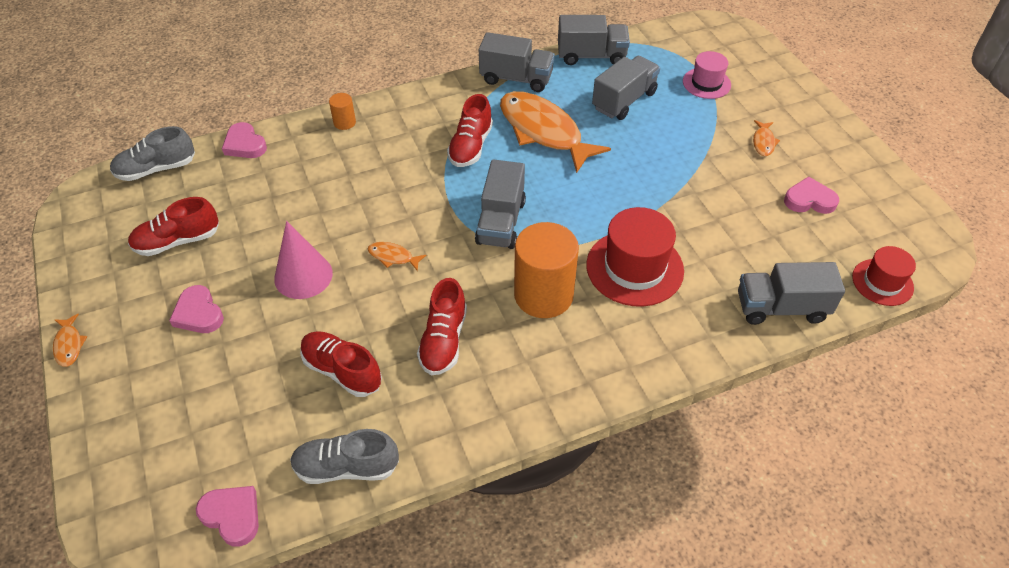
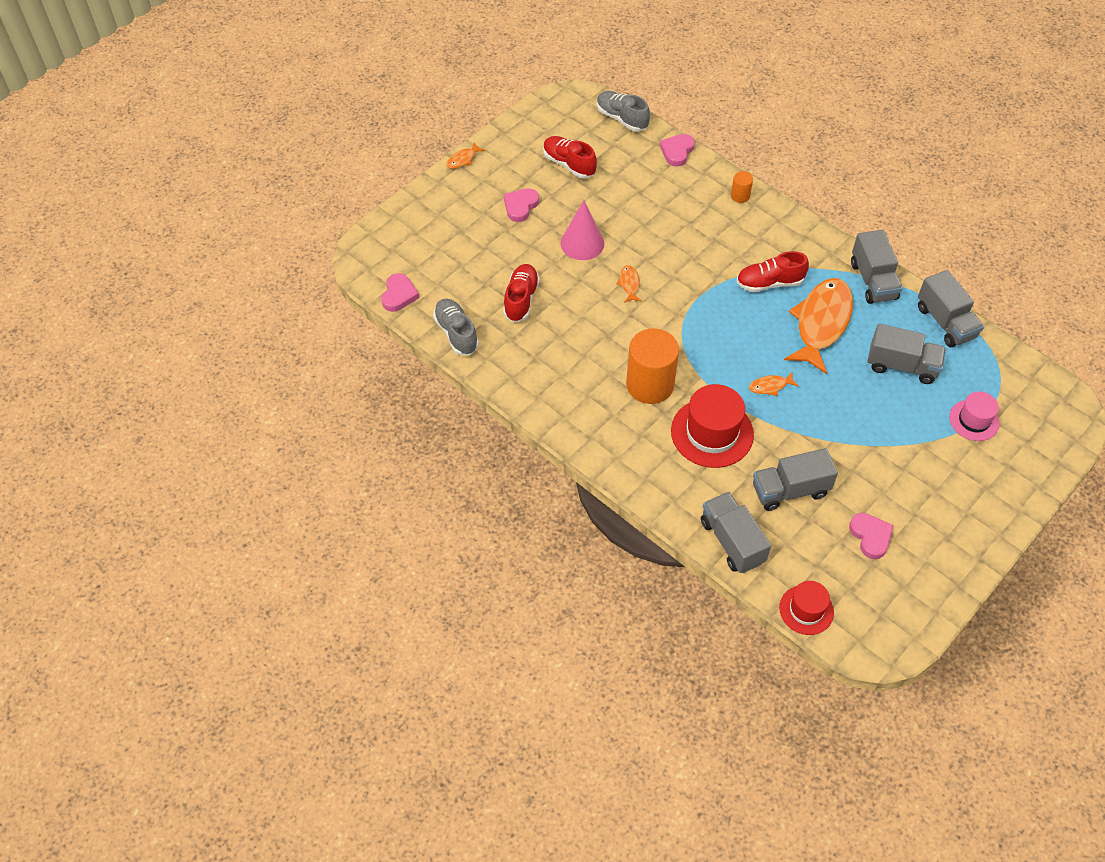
camera: 65 degrees right, 5 degrees up
red shoe [417,278,467,375] -> none
grey truck [475,159,526,249] -> grey truck moved to [753,448,838,511]
orange fish [753,120,780,156] -> orange fish moved to [749,373,799,396]

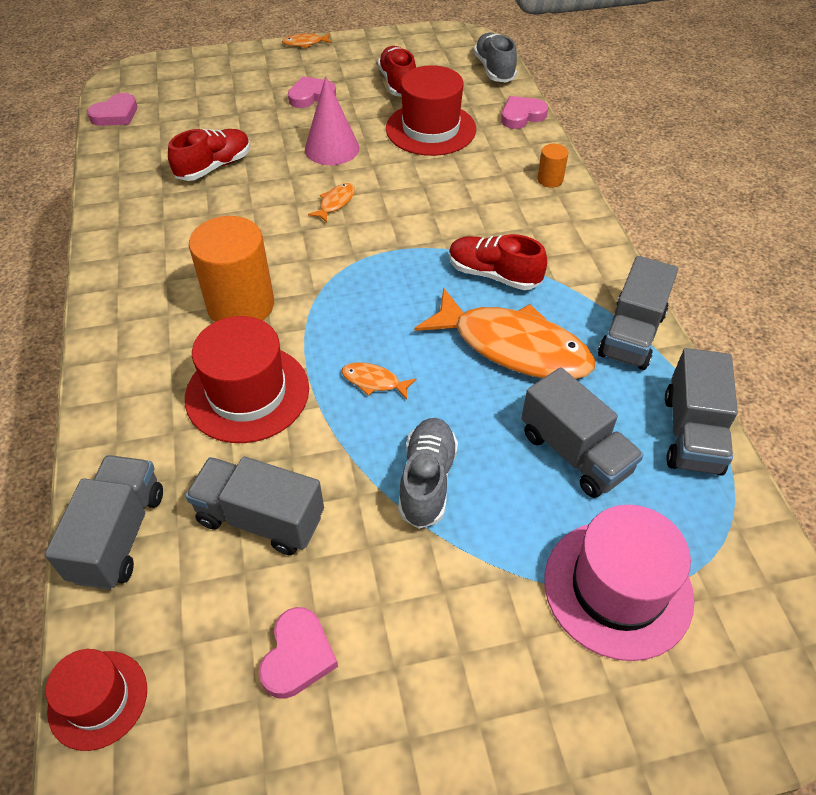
camera: 35 degrees right, 5 degrees down
grey shoe [433,299,479,355] -> grey shoe moved to [398,418,458,529]
orange fish [784,278,853,374] -> orange fish turned 60 degrees clockwise [414,288,595,379]
pink hat [949,392,1000,441] -> pink hat [544,505,694,661], size x1.66
none -> red hat [386,65,476,156]

